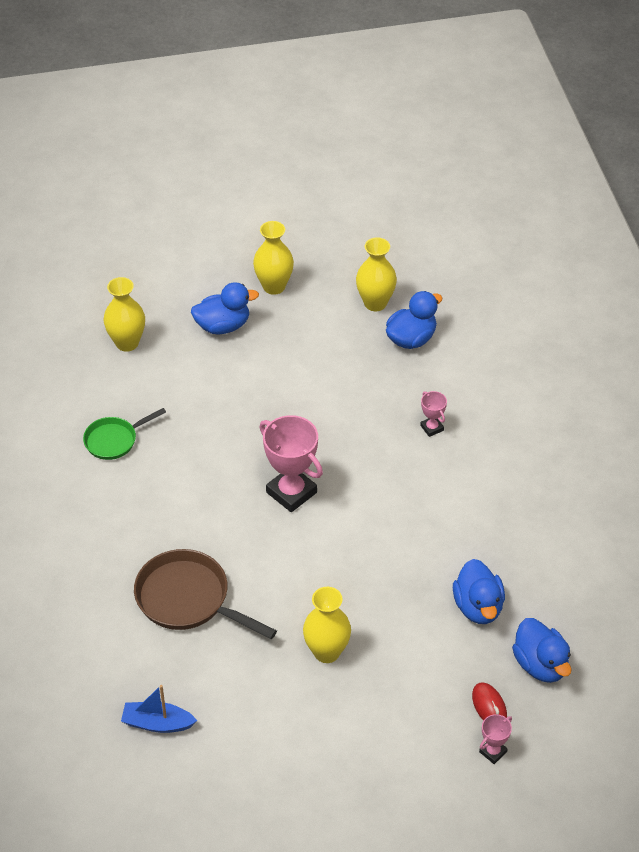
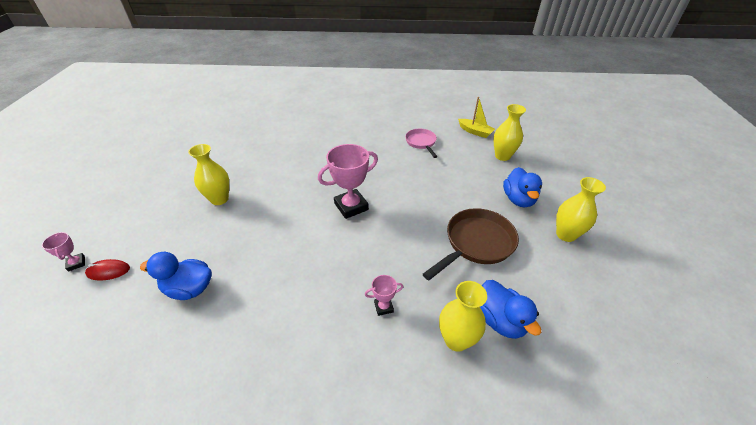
camera: 105 degrees right, 5 degrees down
green pan [83,408,166,460] -> pink pan [405,129,437,158]
blue boat [121,685,197,733] -> none
brown pan [134,549,277,639] -> brown pan moved to [423,208,519,280]
yellow vase [356,238,397,311] -> yellow vase moved to [439,281,487,352]
blue duck [512,618,572,683] -> none
none -> yellow boat [458,97,495,138]

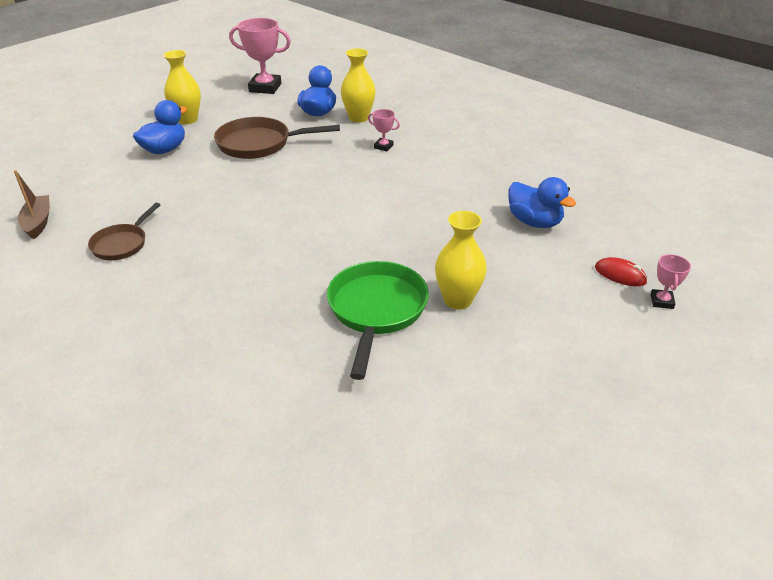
camera: 140 degrees left, 5 degrees down
pink trophy [318,144,378,219] -> pink trophy moved to [229,18,291,94]
pink pan [405,129,437,158] -> brown pan [88,203,160,260]
yellow boat [458,97,495,138] -> brown boat [14,170,50,240]
yellow vase [493,104,526,161] -> none
none -> green pan [327,261,429,380]

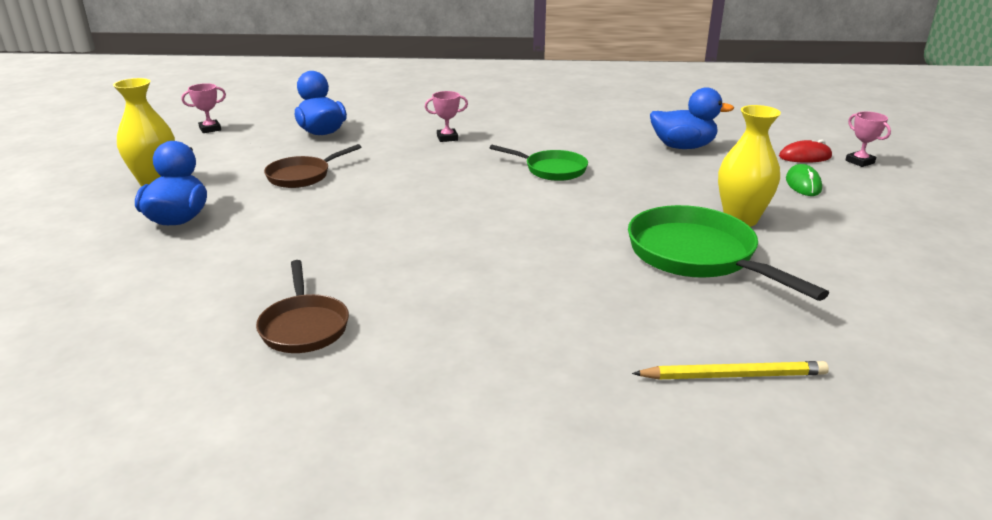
camera: 40 degrees left, 10 degrees down
brown boat [14,170,50,240] -> none
brown pan [214,117,340,159] -> brown pan [264,144,361,188], size x0.60
pink trophy [229,18,291,94] -> pink trophy [181,83,226,133], size x0.49
yellow vase [341,48,376,123] -> none
none -> green pan [490,145,588,181]
none -> yellow pencil [632,361,829,379]
none -> green mouse [786,164,822,196]

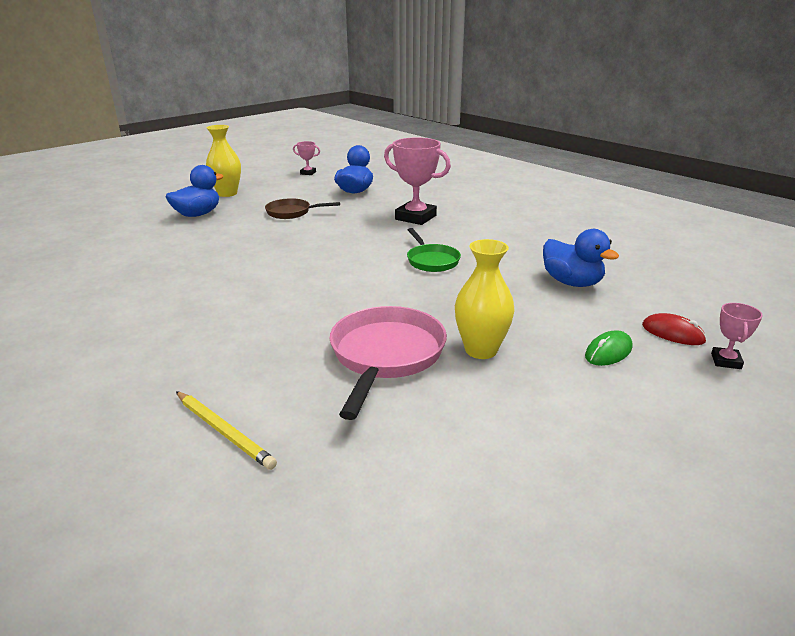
camera: 45 degrees right, 0 degrees up
brown pan [256,260,349,353] -> none
pink trophy [425,91,468,142] -> pink trophy [384,137,451,225], size x2.05
green pan [628,205,829,301] -> pink pan [330,306,447,420]

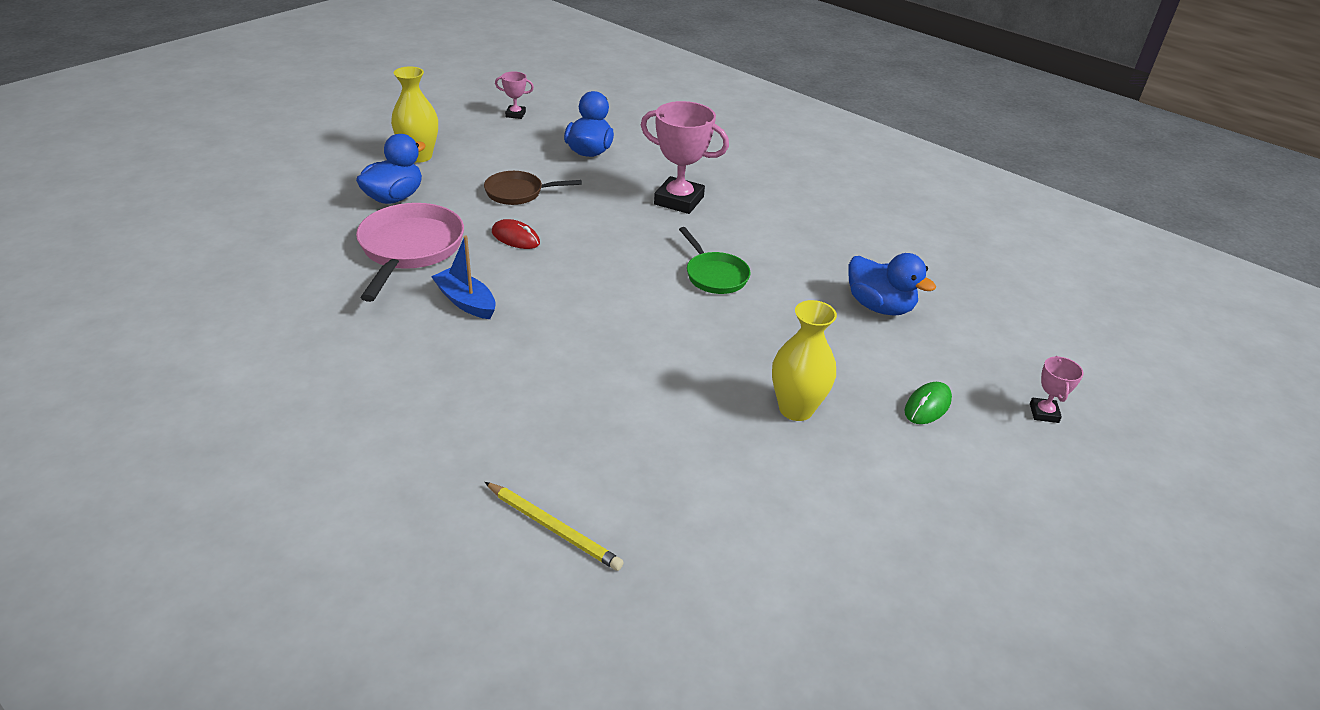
camera: 10 degrees left, 10 degrees up
pink pan [330,306,447,420] -> pink pan moved to [356,203,464,302]
red mouse [642,313,707,345] -> red mouse moved to [492,219,540,249]
none -> blue boat [431,236,496,319]

